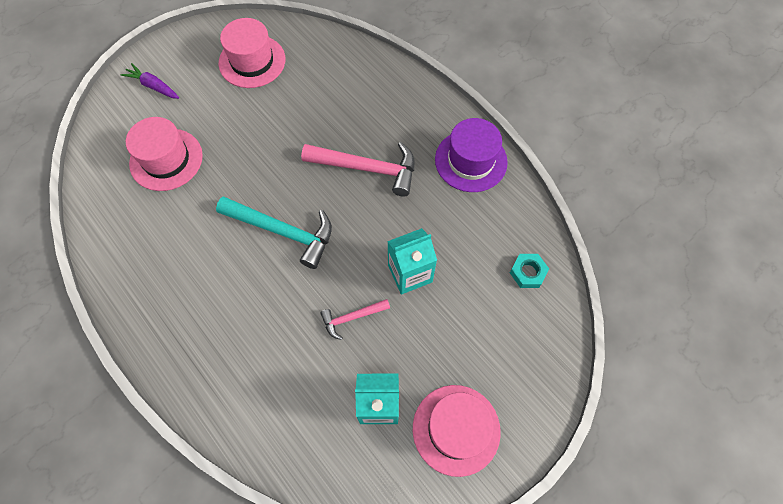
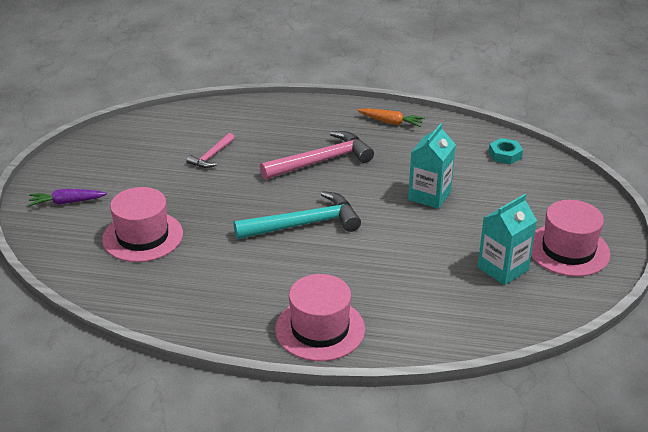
camera: 40 degrees left, 30 degrees down
pink hat [219,18,285,88] -> pink hat moved to [275,274,365,361]
pink hammer [320,299,390,340] -> pink hammer moved to [186,133,234,168]
purple hat [435,118,508,192] -> orange carrot [357,108,425,127]

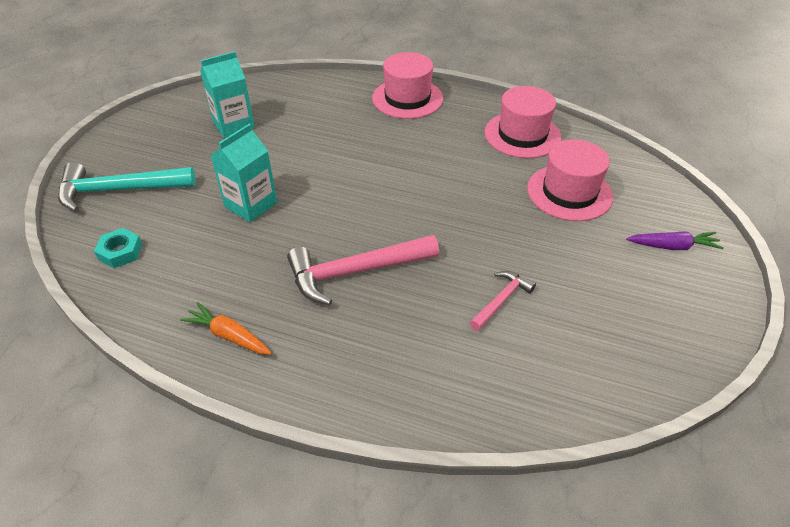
camera: 170 degrees left, 10 degrees up
turquoise hammer [233,191,361,239] -> turquoise hammer moved to [58,162,196,212]
pink hat [531,200,611,277] -> pink hat moved to [485,86,562,158]

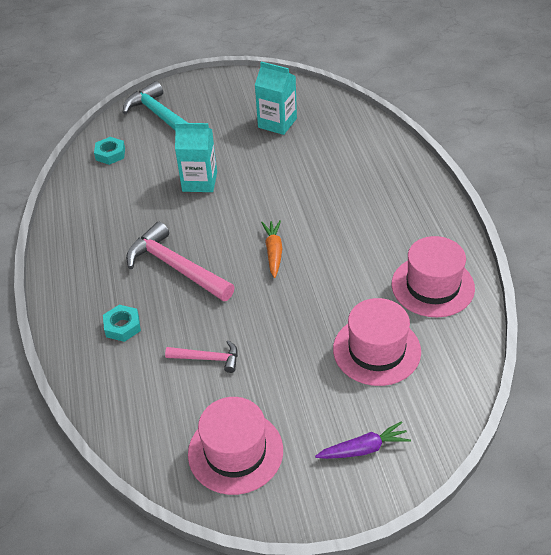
camera: 60 degrees right, 0 degrees up
orange carrot [180,302,272,355] -> orange carrot moved to [261,220,282,278]
pink hat [372,52,443,119] -> pink hat moved to [188,397,283,495]
purple carrot [626,231,724,250] -> purple carrot turned 75 degrees counterclockwise [315,421,411,459]
none -> turquoise nut [103,305,141,342]

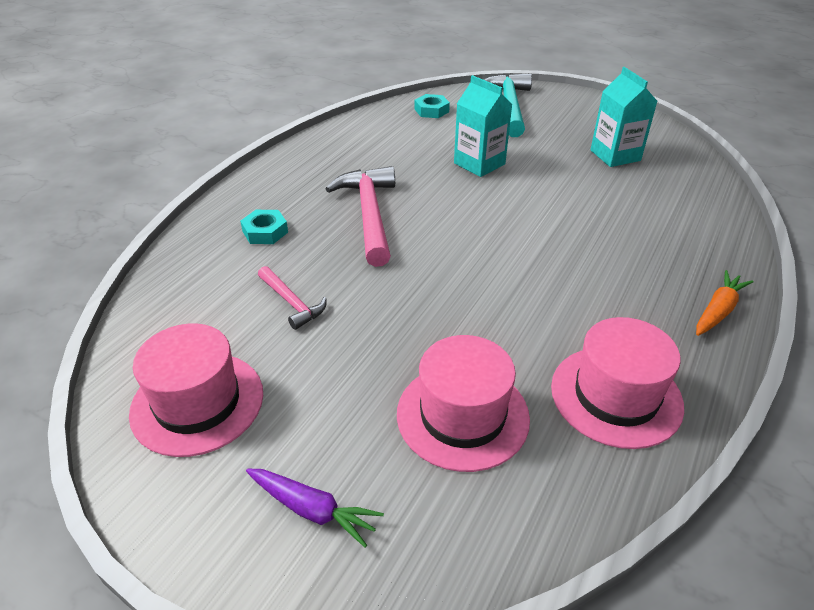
camera: 40 degrees right, 5 degrees down
orange carrot [261,220,282,278] -> orange carrot moved to [696,270,754,336]

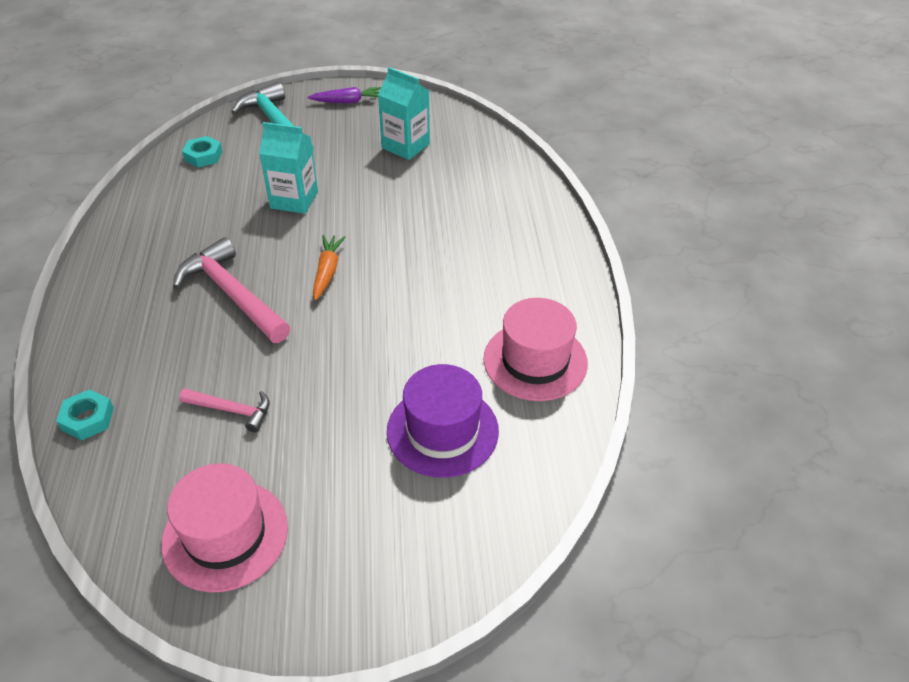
camera: 35 degrees left, 5 degrees up
turquoise nut [240,210,288,244] -> turquoise nut moved to [56,389,114,440]
purple carrot [246,469,384,548] -> purple carrot moved to [308,87,381,104]
pink hat [397,335,530,472] -> purple hat [387,364,499,478]
orange carrot [696,270,754,336] -> orange carrot moved to [313,235,346,301]

